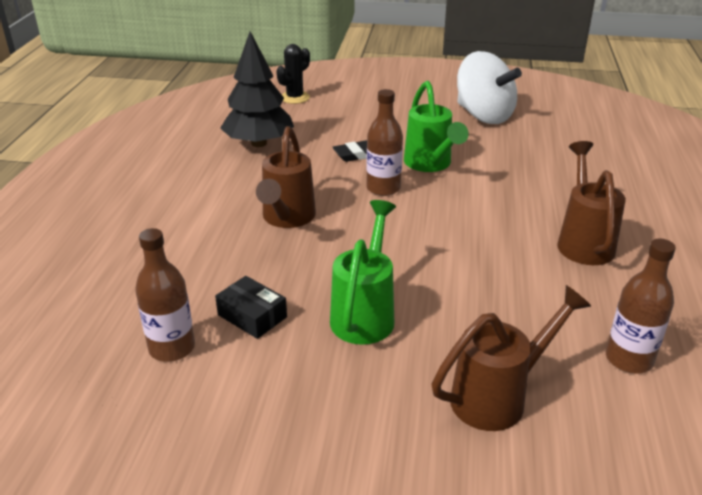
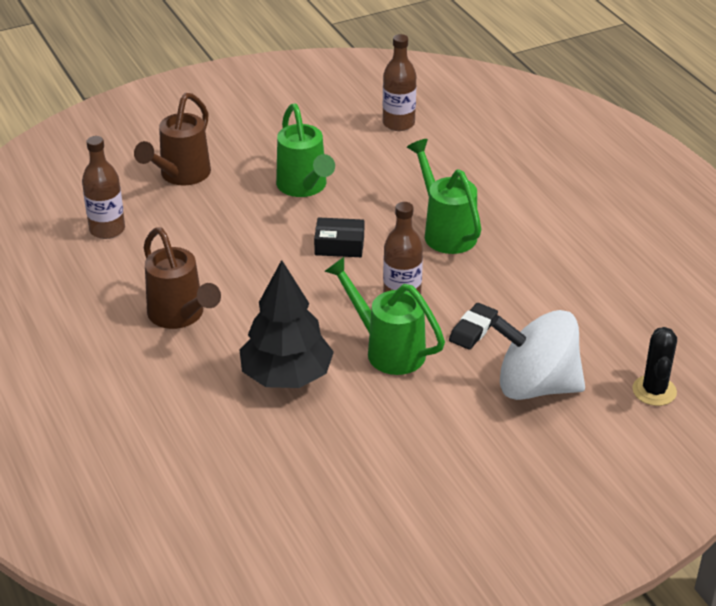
camera: 145 degrees right, 5 degrees up
black box [215,276,287,339] -> black box moved to [314,217,364,257]
black tree [220,31,294,147] -> black tree moved to [239,260,334,388]
brown watering can [256,126,316,228] -> green watering can [407,139,481,254]
white spinning top [457,51,522,124] -> white spinning top moved to [490,310,585,400]

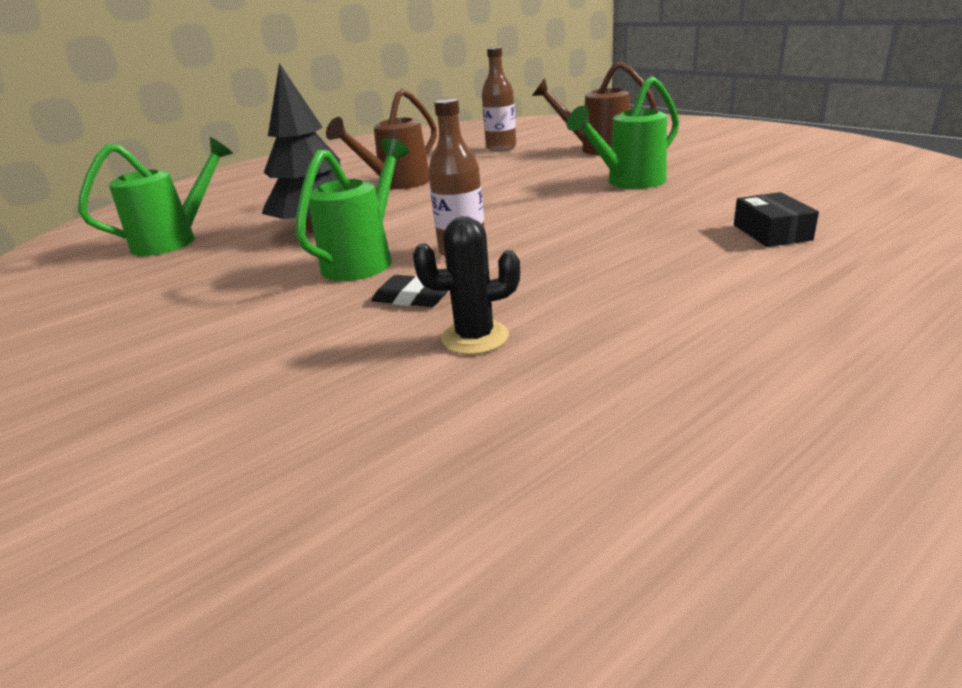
camera: 80 degrees right, 10 degrees down
black box [314,217,364,257] -> black box moved to [734,192,819,247]
brown bottle [383,34,416,131] -> none
green watering can [407,139,481,254] -> green watering can moved to [78,137,233,256]
white spinning top [490,310,585,400] -> none
black cactus [632,327,677,406] -> black cactus moved to [413,216,520,355]

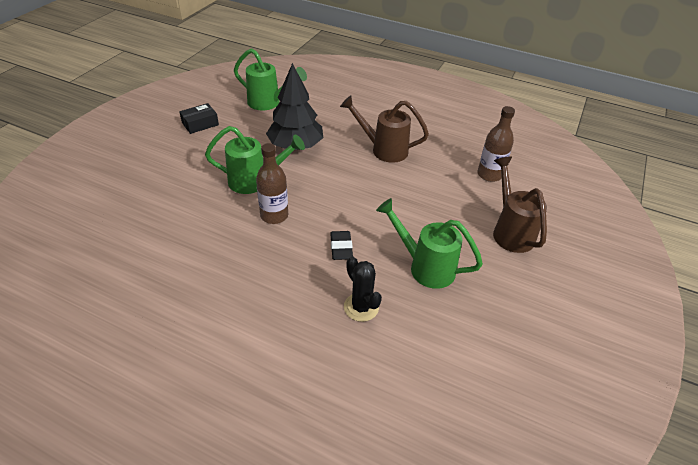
camera: 60 degrees right, 15 degrees up
black eraser [372,275,448,307] -> black eraser moved to [330,231,353,260]
black cactus [413,216,520,355] -> black cactus moved to [344,256,382,322]
black box [734,192,819,247] -> black box moved to [179,103,219,134]

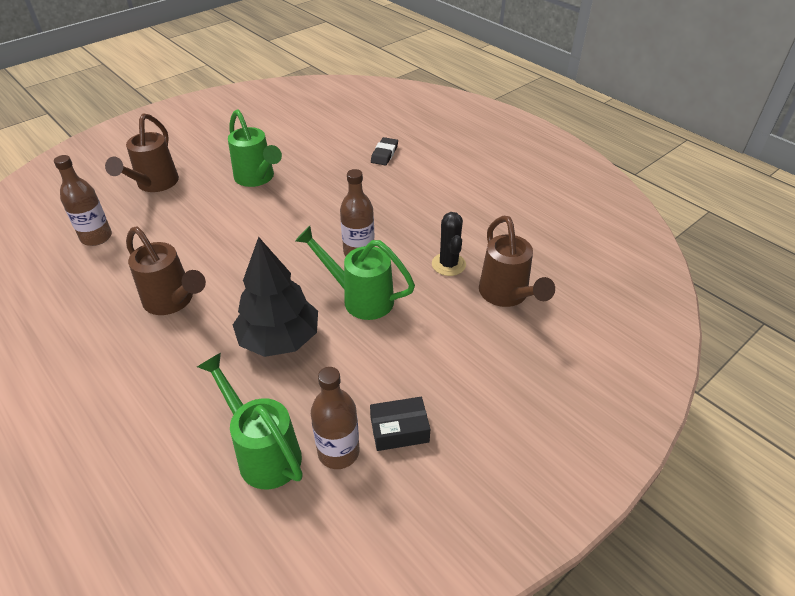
camera: 155 degrees left, 0 degrees up
black eraser [330,231,353,260] -> black eraser moved to [371,137,398,165]
black cactus [344,256,382,322] -> black cactus moved to [432,212,466,276]
none -> brown bottle [311,367,359,469]
none -> brown watering can [479,216,555,307]

